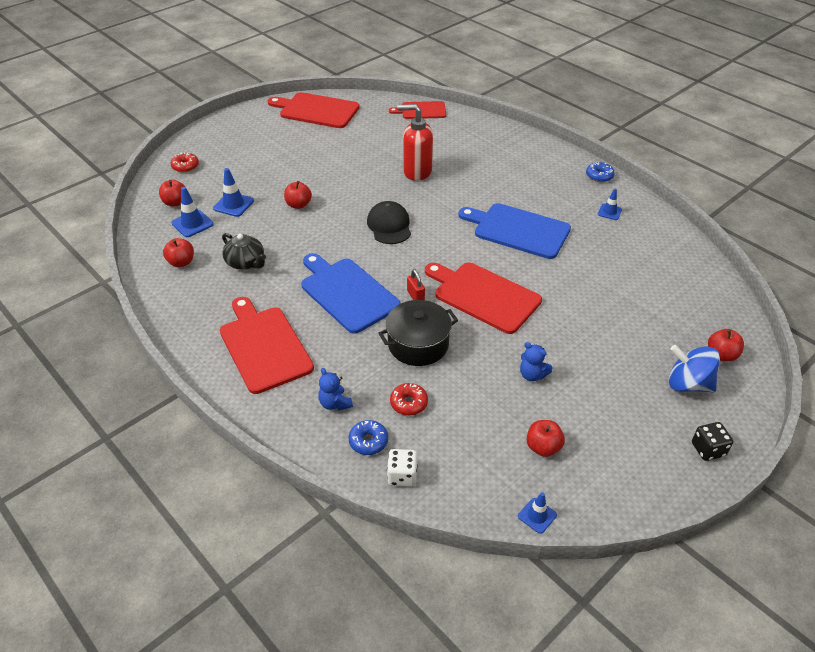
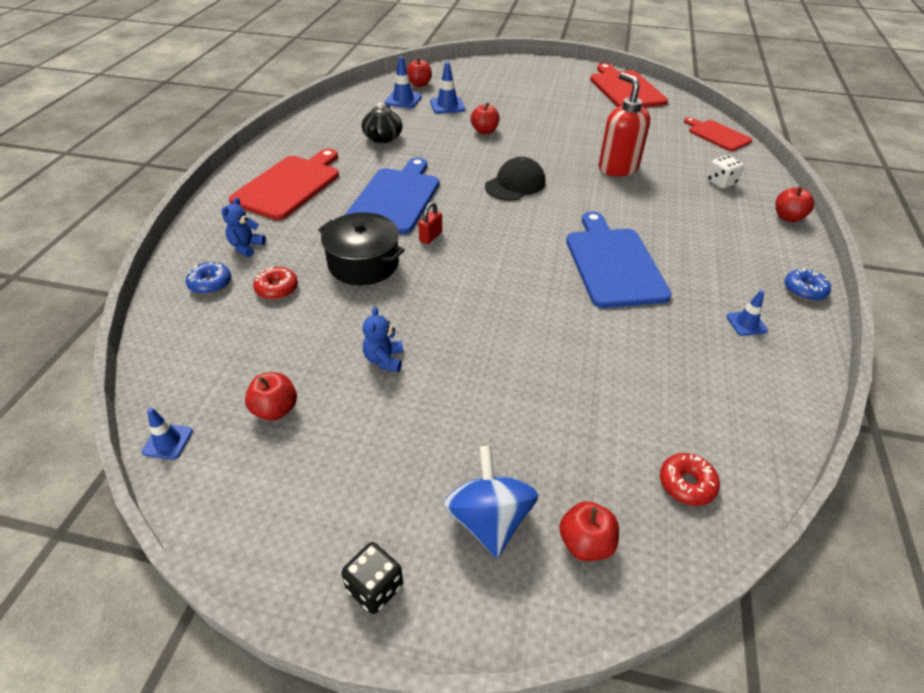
camera: 55 degrees right, 0 degrees up
red apple [163,238,194,267] -> red apple moved to [775,186,814,222]
red donut [171,153,199,173] -> red donut moved to [660,453,720,506]
white dice [387,449,418,487] -> white dice moved to [707,155,744,189]
red cutting board [425,262,542,334] -> none

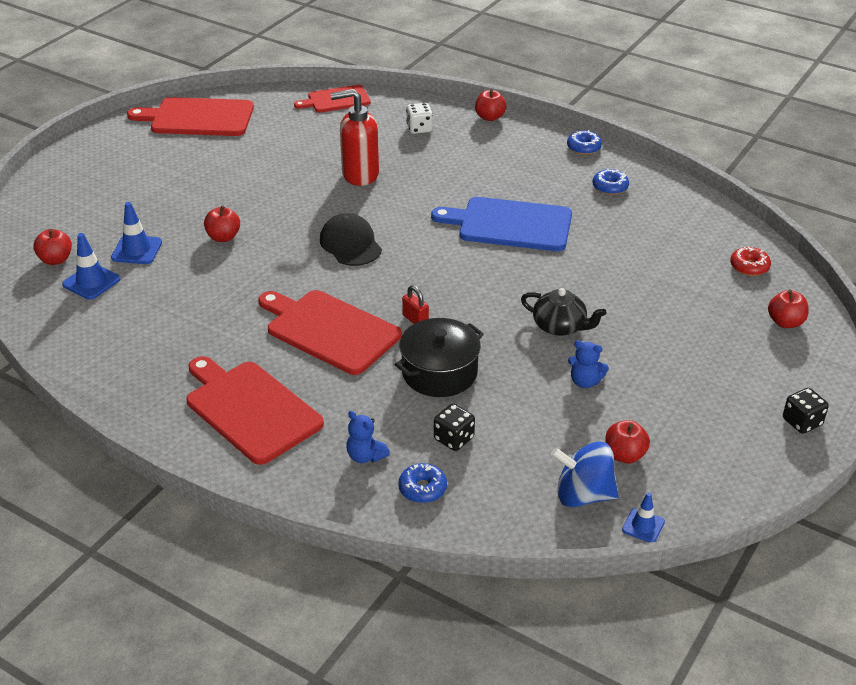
camera: 70 degrees left, 5 degrees down
red donut [253,266,298,300] -> black dice [434,404,475,451]
blue cutting board [345,157,439,234] -> red cutting board [258,290,402,375]
black teapot [362,103,403,143] -> black teapot moved to [521,288,606,336]
blue spinning top [443,446,538,558] -> blue spinning top moved to [551,442,619,507]
blue traffic cone [726,290,768,336] -> blue donut [592,168,629,195]

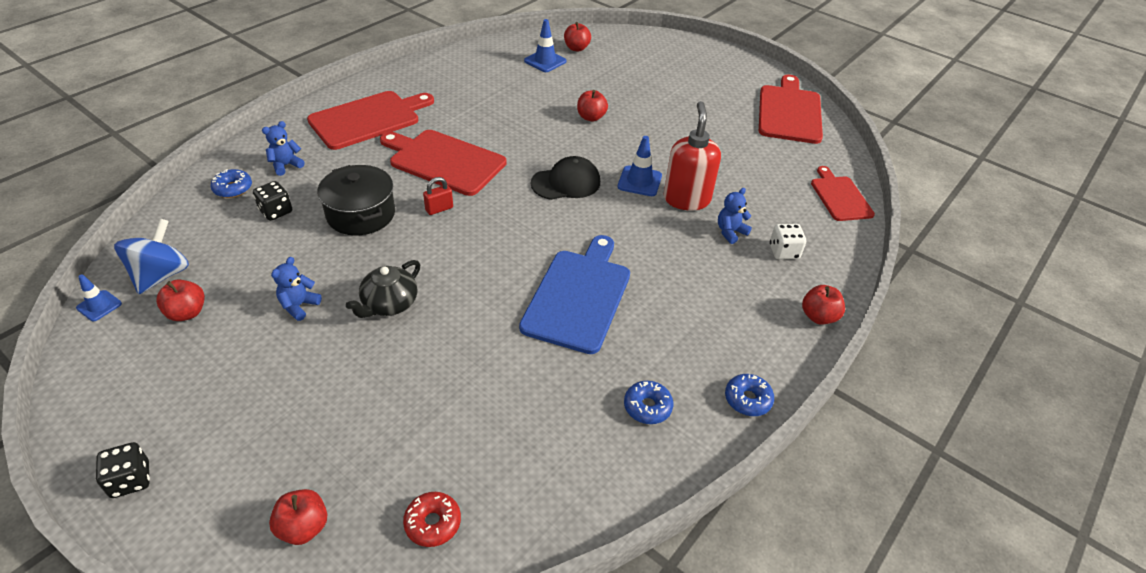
camera: 95 degrees right, 5 degrees up
blue traffic cone [111,202,162,264] -> blue traffic cone moved to [617,136,662,196]
red cutting board [258,290,402,375] -> red cutting board turned 105 degrees counterclockwise [380,130,506,196]
none -> blue teddy bear [718,188,752,244]

